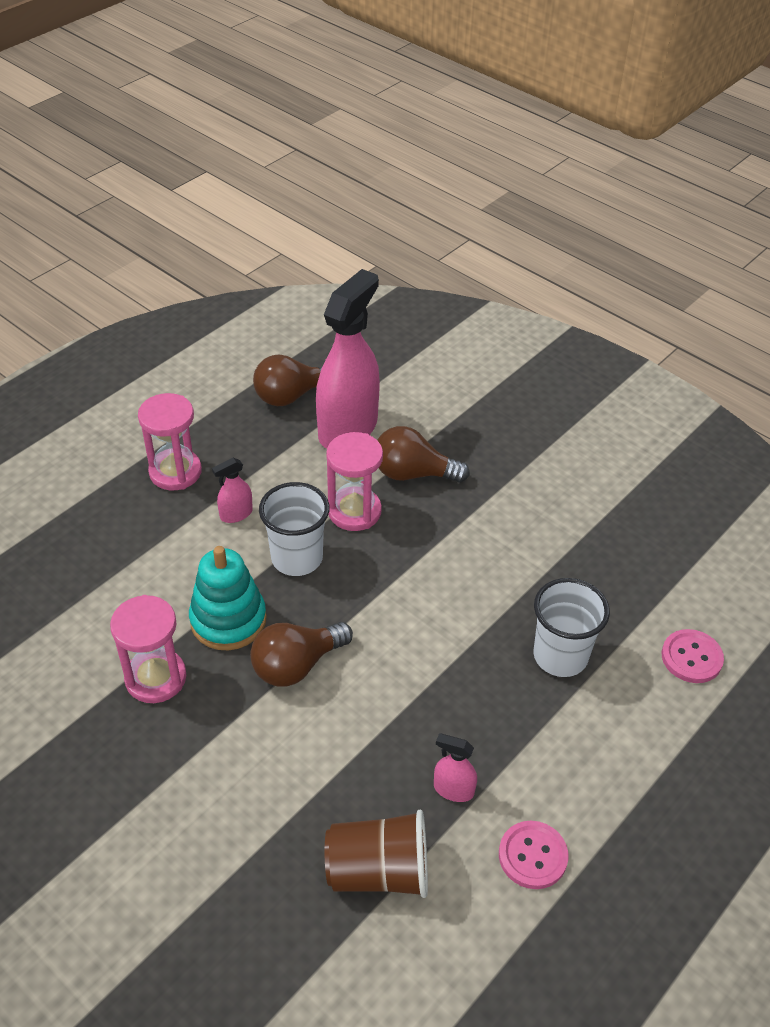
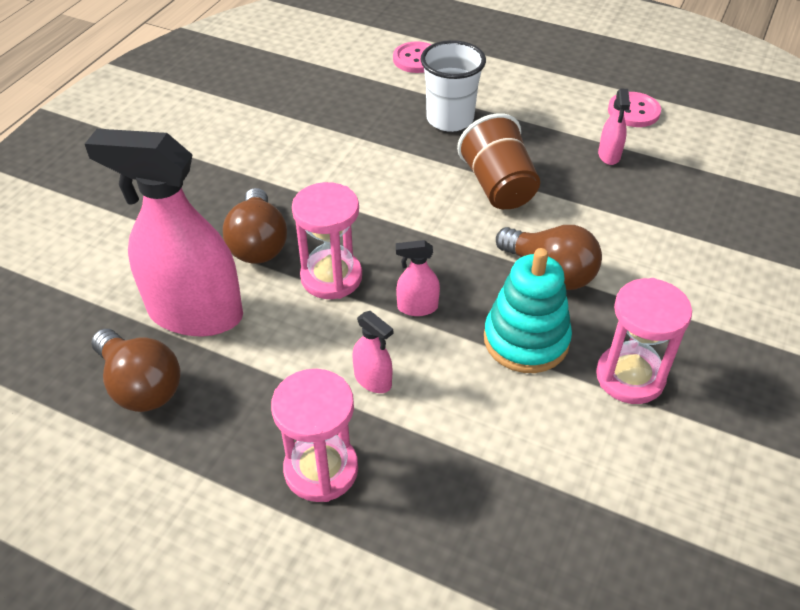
camera: 105 degrees left, 0 degrees up
white cup [259,482,330,576] -> pink spray bottle [396,240,440,316]
brown cup [325,810,428,898] -> brown cup moved to [457,113,540,209]

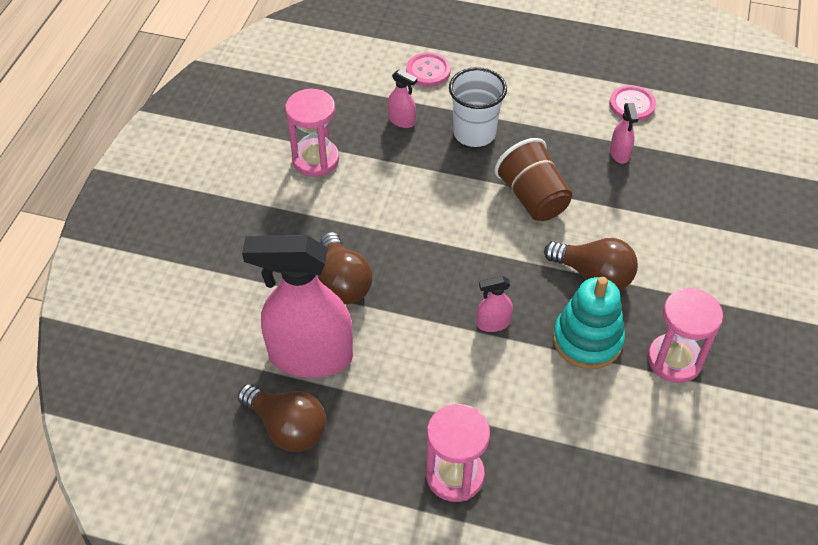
camera: 10 degrees left, 5 degrees up
pink hourglass [292,182,362,299] -> pink hourglass moved to [285,89,339,177]
pink spray bottle [353,311,393,393] -> pink spray bottle moved to [388,69,417,128]

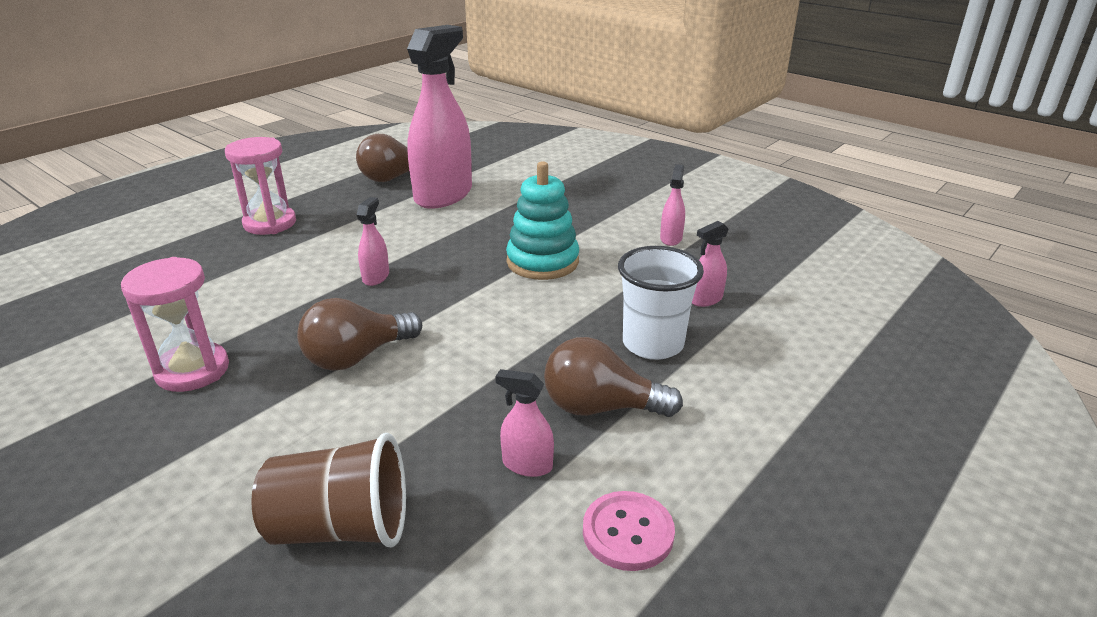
camera: 115 degrees right, 20 degrees down
pink hourglass [285,89,339,177] -> pink spray bottle [660,164,685,246]
brown light bulb [318,232,372,304] -> brown light bulb moved to [544,337,683,417]
pink button [406,52,451,87] -> none
brown cup [495,138,572,221] -> brown cup moved to [251,433,406,547]
turquoise stacking toy [553,277,625,369] -> turquoise stacking toy moved to [506,161,579,280]

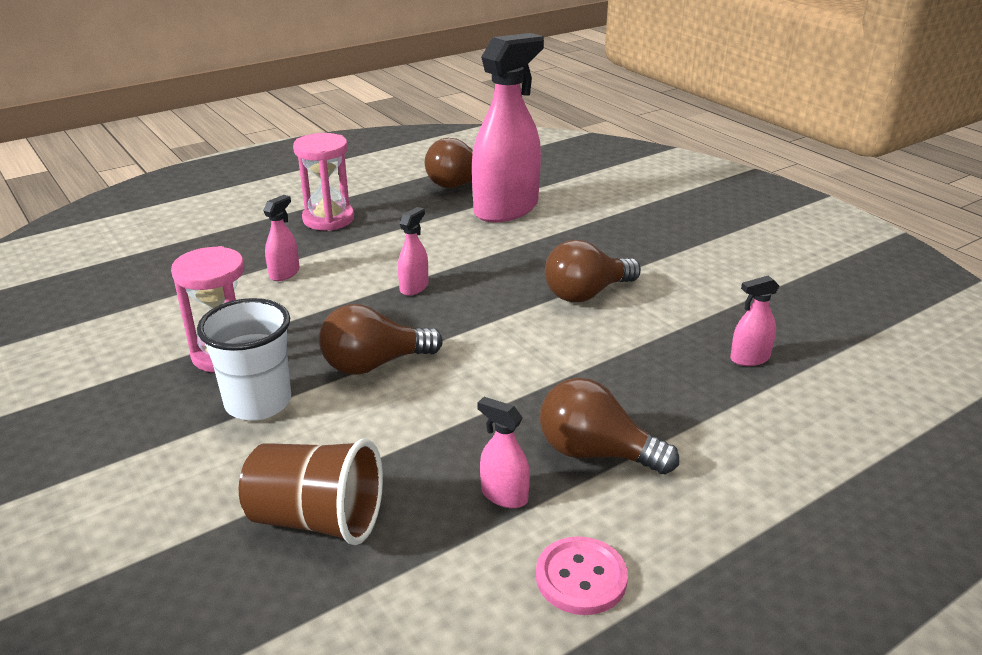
camera: 15 degrees right, 0 degrees up
turquoise stacking toy [506,161,579,280] -> brown light bulb [545,240,641,302]
white cup [618,246,704,360] -> white cup moved to [197,298,291,421]
pink spray bottle [660,164,685,246] -> pink spray bottle moved to [263,195,299,281]

